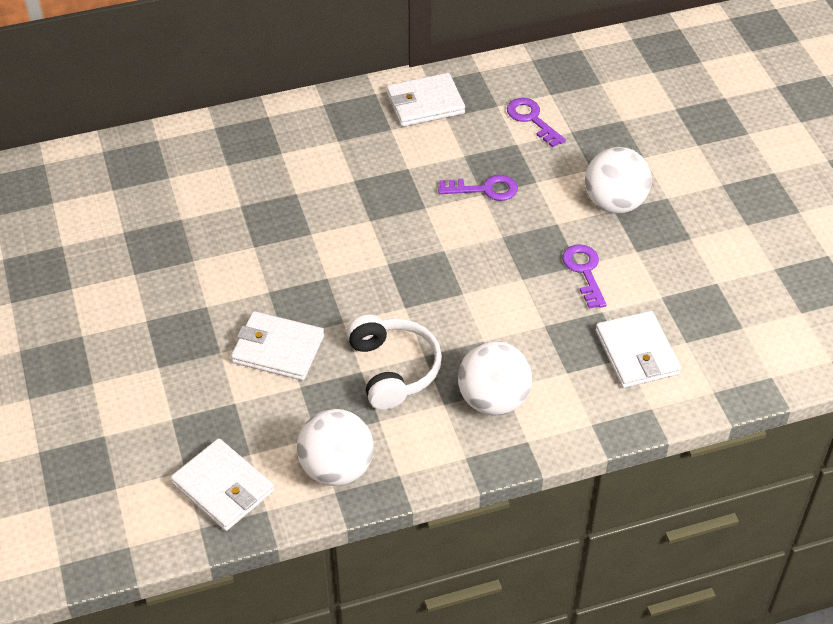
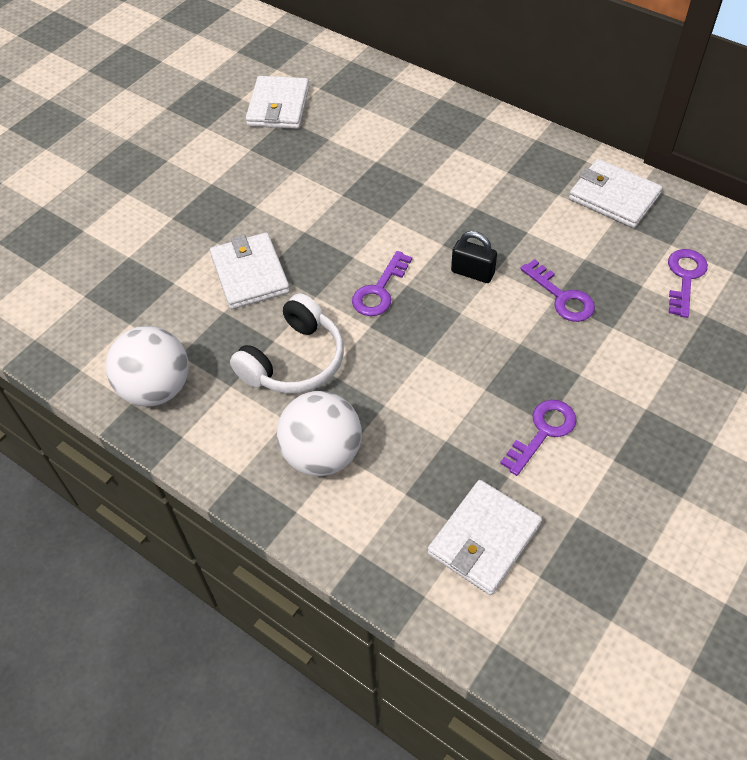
camera: 55 degrees right, 5 degrees up
white wallet [171,438,274,531] -> white wallet moved to [246,76,309,129]
white ball [585,147,652,214] -> none
none -> purple key [352,251,412,316]
none -> black padlock [451,231,497,283]

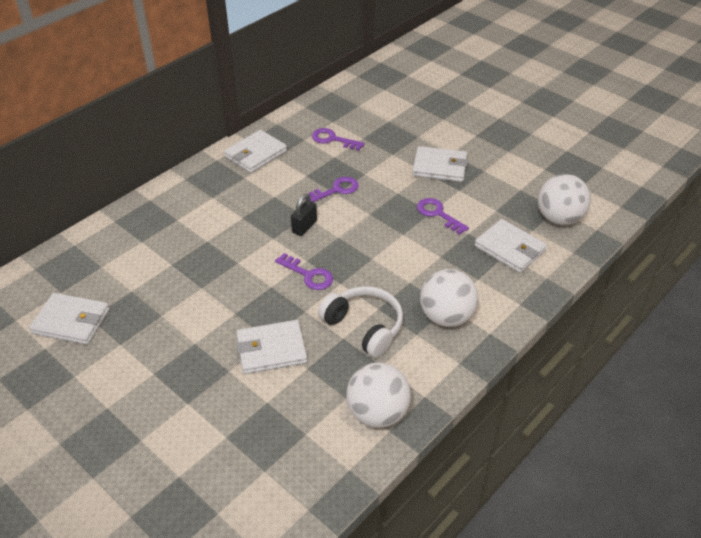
camera: 85 degrees left, 10 degrees down
none -> white wallet [412,146,468,182]
none -> white ball [538,174,591,225]

